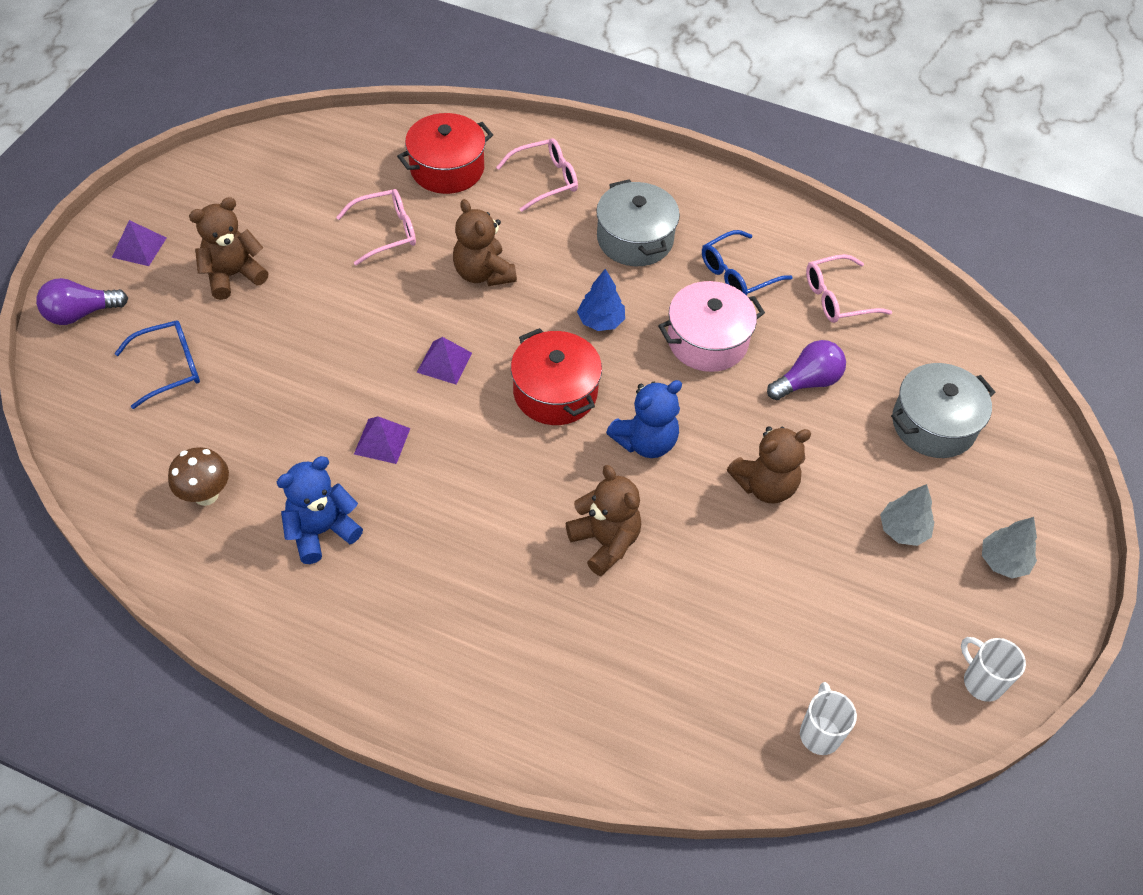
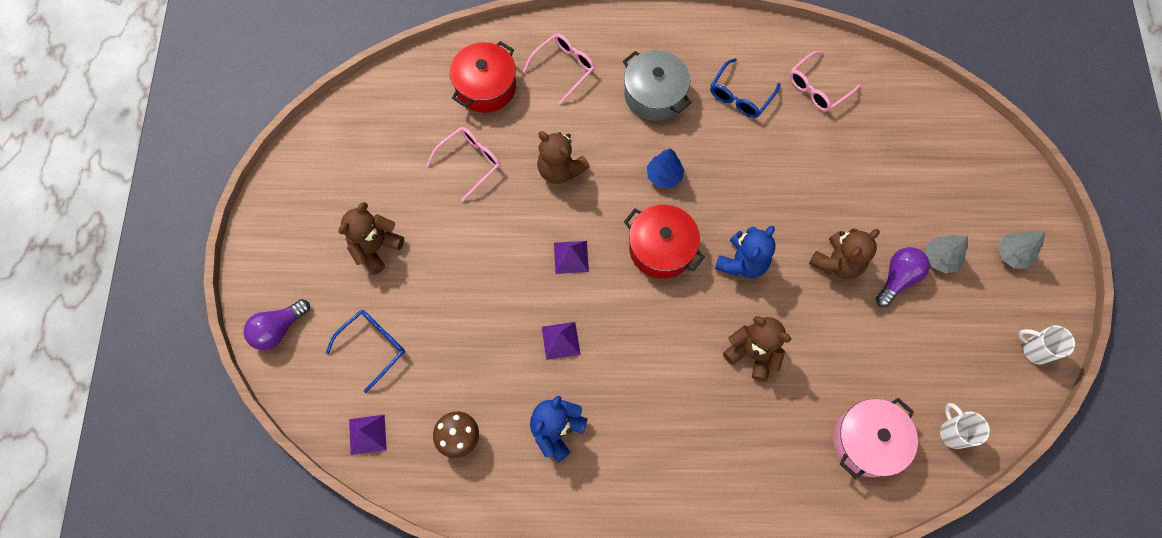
camera: 20 degrees left, 15 degrees up
purple pyramid [112,220,166,266] -> purple pyramid moved to [349,414,387,455]
pink pot [658,281,765,372] -> pink pot moved to [834,398,918,479]
purple light bulb [767,340,846,400] -> purple light bulb moved to [876,247,930,307]
grey pot [891,363,996,458] -> none

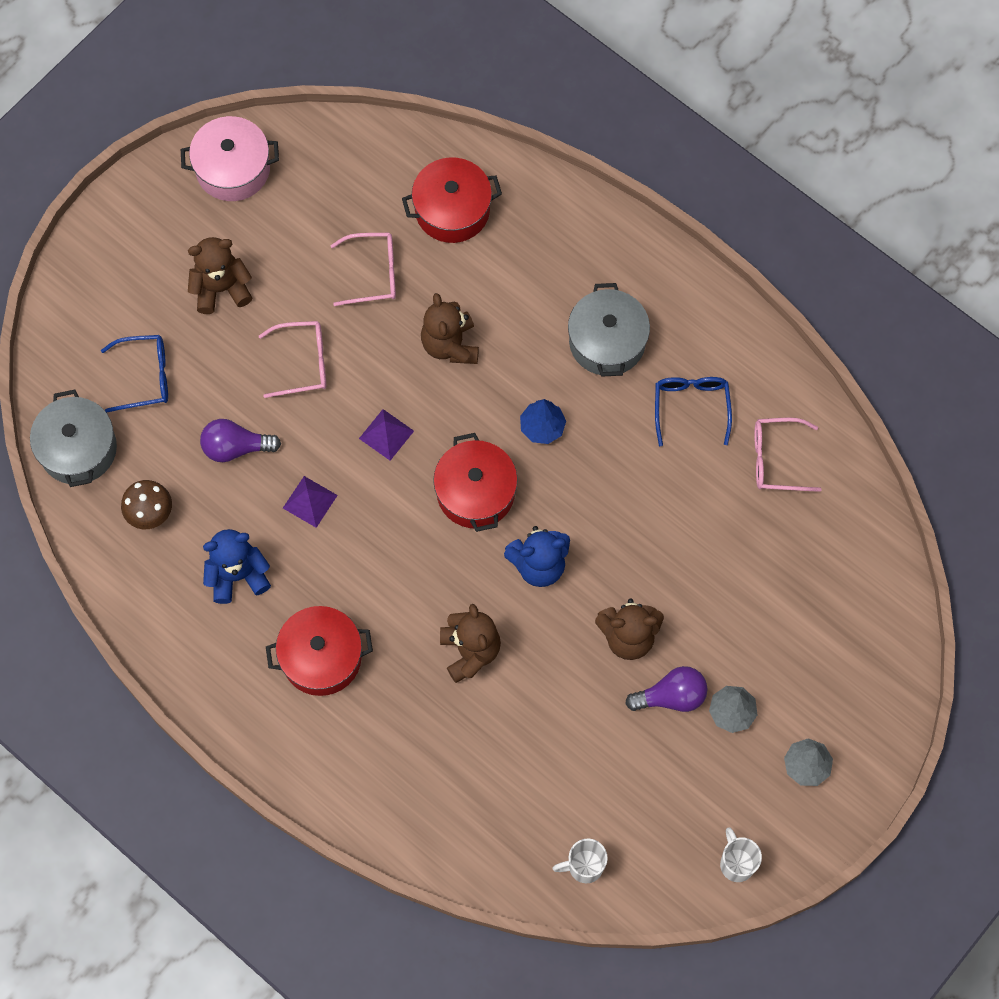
camera: 40 degrees right, 0 degrees up
purple light bulb [243,299,310,350] -> purple light bulb moved to [200,419,281,462]
purple pyramid [349,414,387,455] -> grey pot [30,389,117,487]
pink glasses [523,33,595,104] -> pink glasses moved to [259,321,326,398]
blue glasses [710,58,780,118] -> blue glasses turned 105 degrees clockwise [655,377,732,446]
pink pot [834,398,918,479] -> pink pot moved to [181,116,279,201]
white mug [940,403,990,449] -> white mug turned 120 degrees counterclockwise [552,838,608,883]
none -> red pot [266,606,373,696]

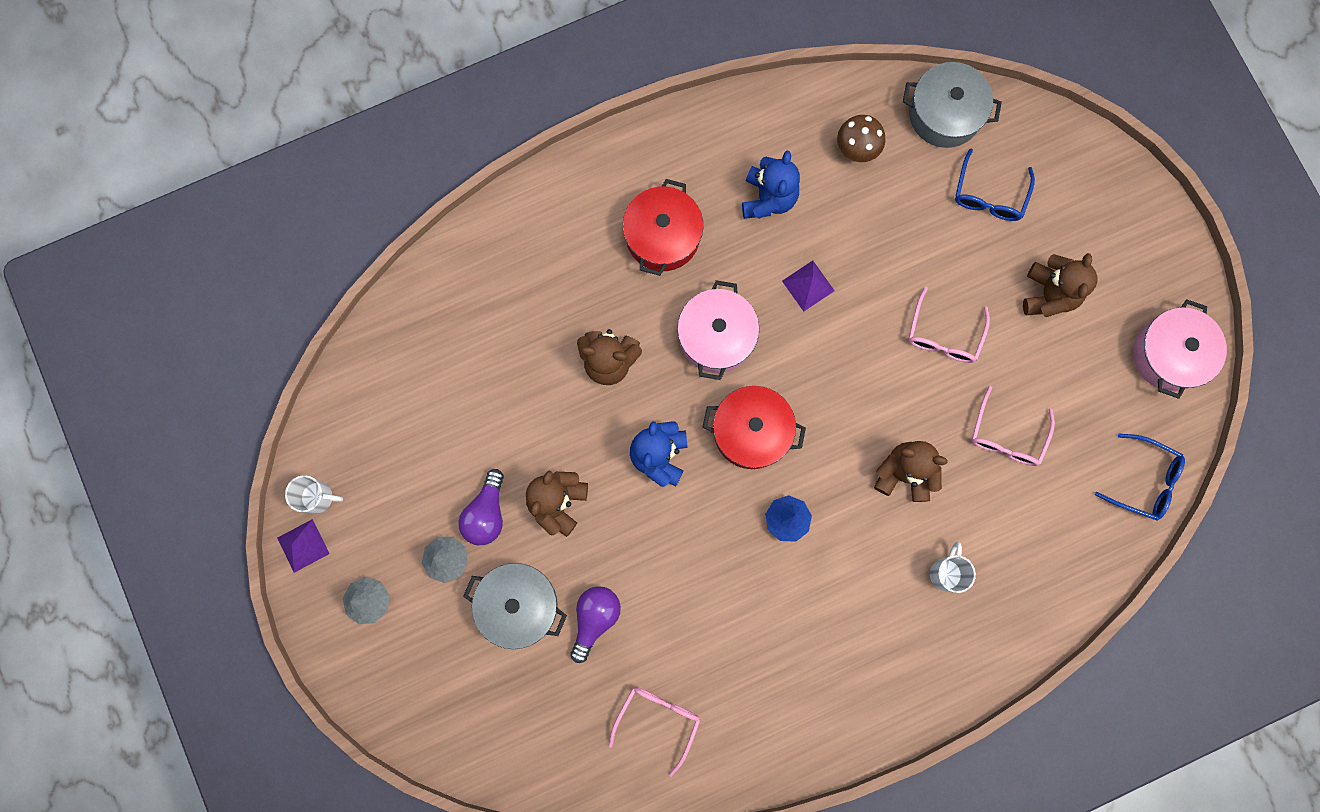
camera: 115 degrees right, 10 degrees up
purple light bulb [200,419,281,462] -> purple light bulb moved to [571,586,621,663]
purple pyramid [359,409,414,461] -> purple pyramid moved to [277,519,330,573]
red pot [402,157,502,243] -> none
white mug [552,838,608,883] -> white mug moved to [930,542,976,593]
grey pot [568,283,650,377] -> grey pot moved to [463,563,567,649]
blue glasses [655,377,732,446] -> blue glasses moved to [1095,434,1185,521]
none -> pink pot [677,280,759,380]

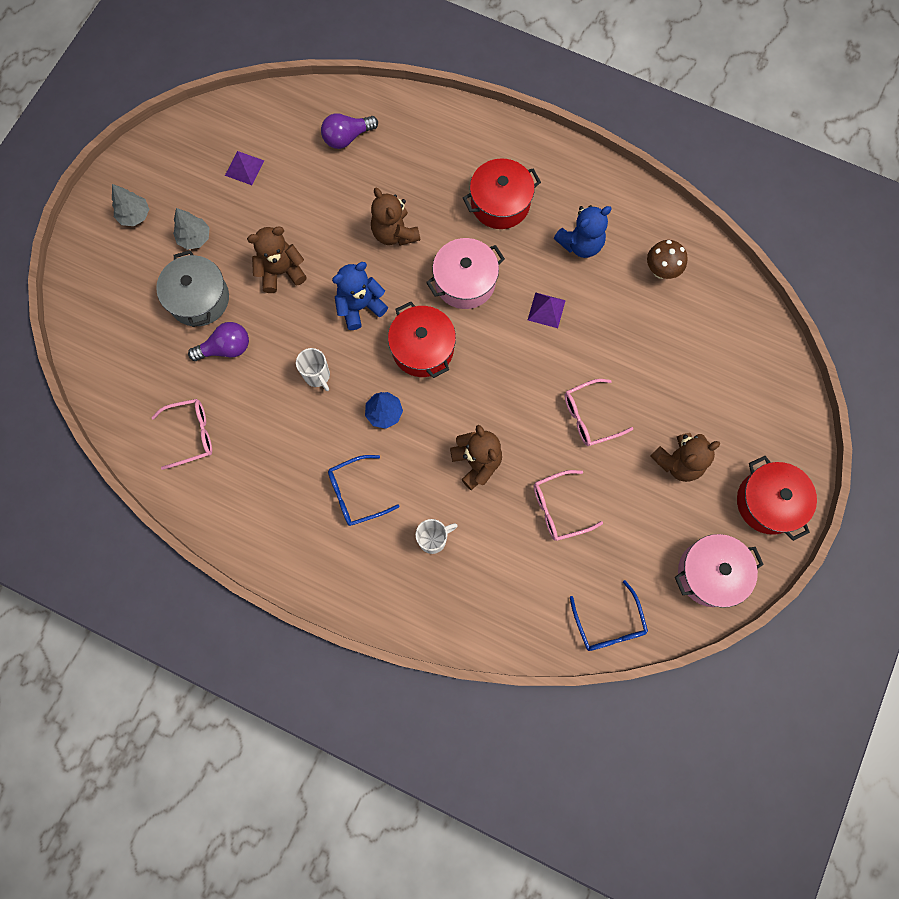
camera: 50 degrees right, 5 degrees down
purple pyramid [277,519,330,573] -> purple pyramid moved to [225,151,264,185]
white mug [285,475,343,513] -> white mug moved to [296,348,330,391]
purple light bulb [459,469,504,545] -> purple light bulb moved to [321,113,378,149]
grey pot [903,62,1002,148] -> none
blue glasses [955,149,1035,221] -> blue glasses moved to [328,455,400,526]
none -> red pot [737,456,817,541]

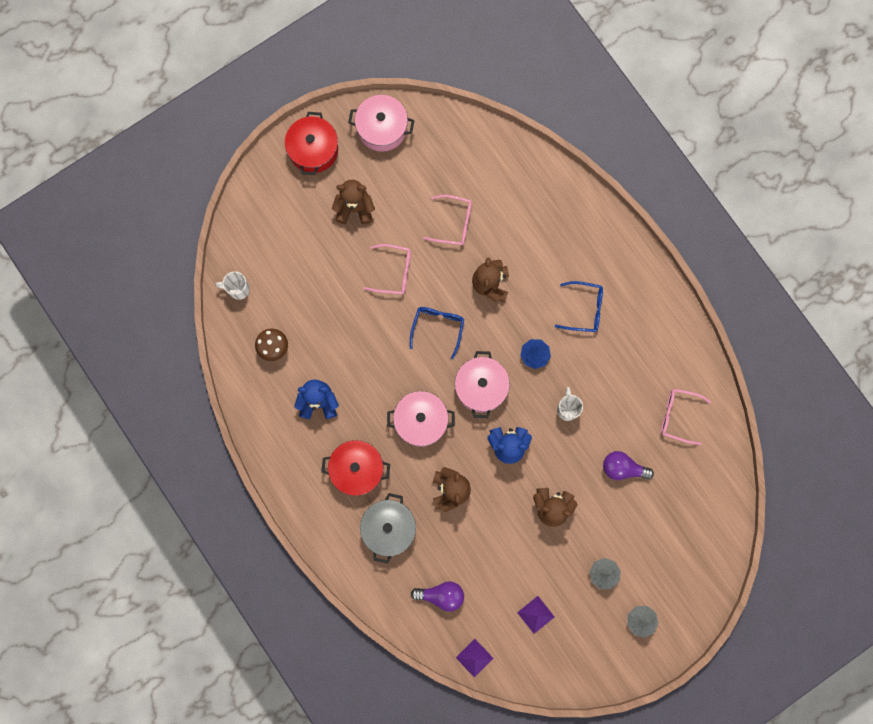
camera: 150 degrees left, 5 degrees up
grey pot [156,250,229,327] -> grey pot moved to [360,493,416,564]
red pot [388,302,456,378] -> pink pot [455,351,510,418]
white mug [416,519,458,554] -> white mug moved to [215,271,250,300]
purple pyramid [528,292,566,328] -> purple pyramid moved to [456,639,494,678]
blue glasses [570,580,648,651] -> blue glasses moved to [410,307,464,359]

